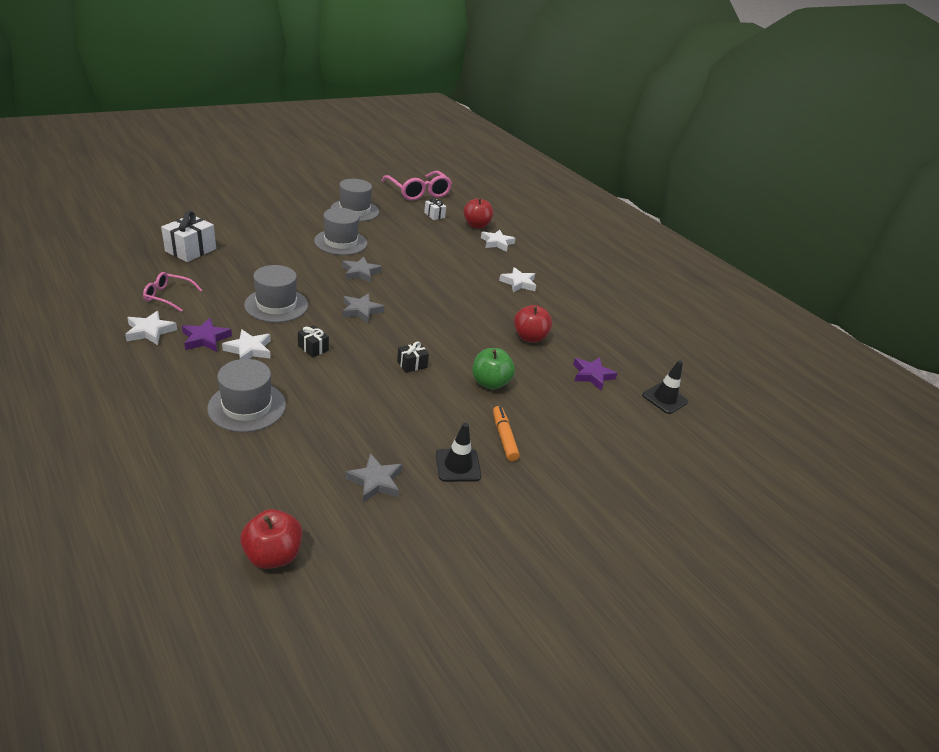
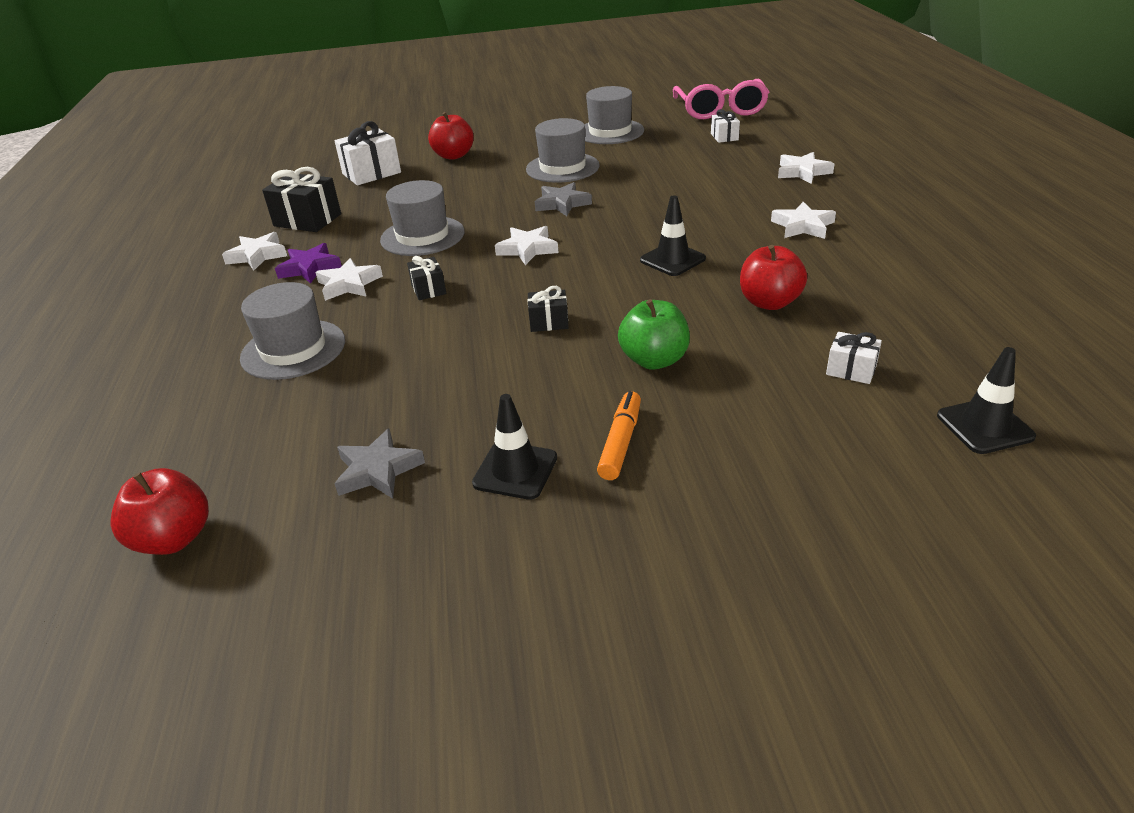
camera: 35 degrees right, 0 degrees up
pink glasses [143,272,202,312] -> black gift [262,167,341,232]
grey star [342,293,384,323] -> white star [495,226,559,265]
red apple [463,198,494,229] -> red apple moved to [428,112,474,160]
purple star [573,357,618,390] -> white gift [826,332,882,384]
none -> black traffic cone [640,195,706,276]

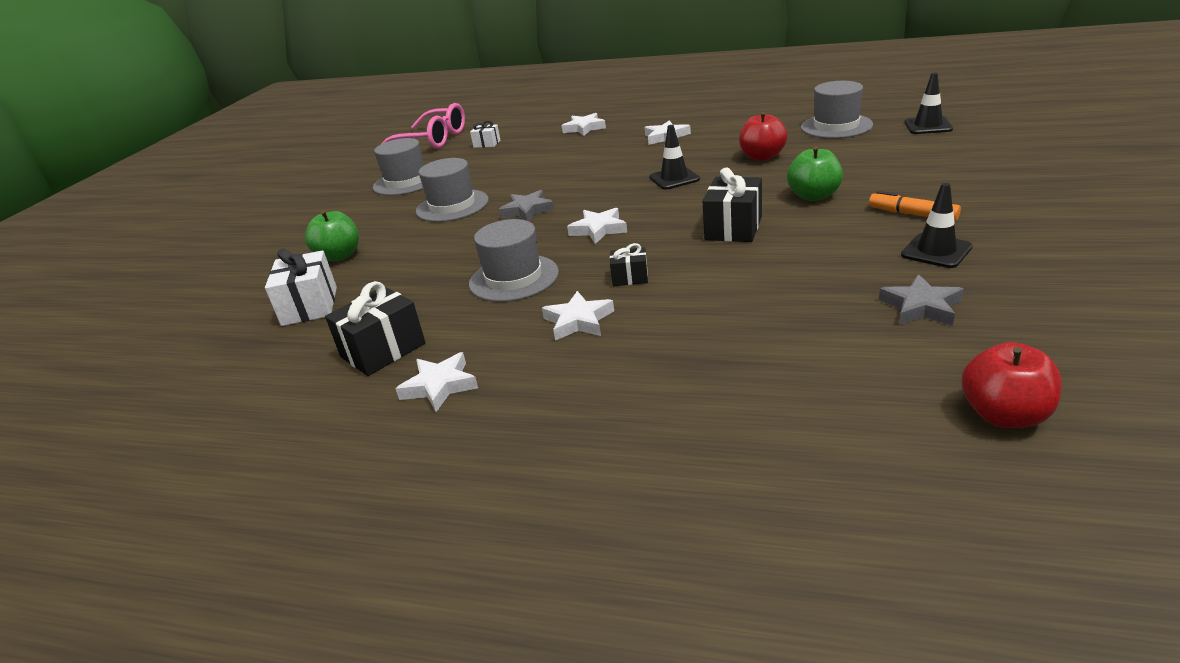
camera: 65 degrees left, 5 degrees down
grey hat [240,282,345,380] -> grey hat moved to [801,81,873,138]
purple star [275,243,342,284] -> none
red apple [428,112,474,160] -> green apple [305,210,359,262]
black gift [527,286,569,332] -> black gift [703,168,762,242], size x1.80
white gift [826,332,882,384] -> none

